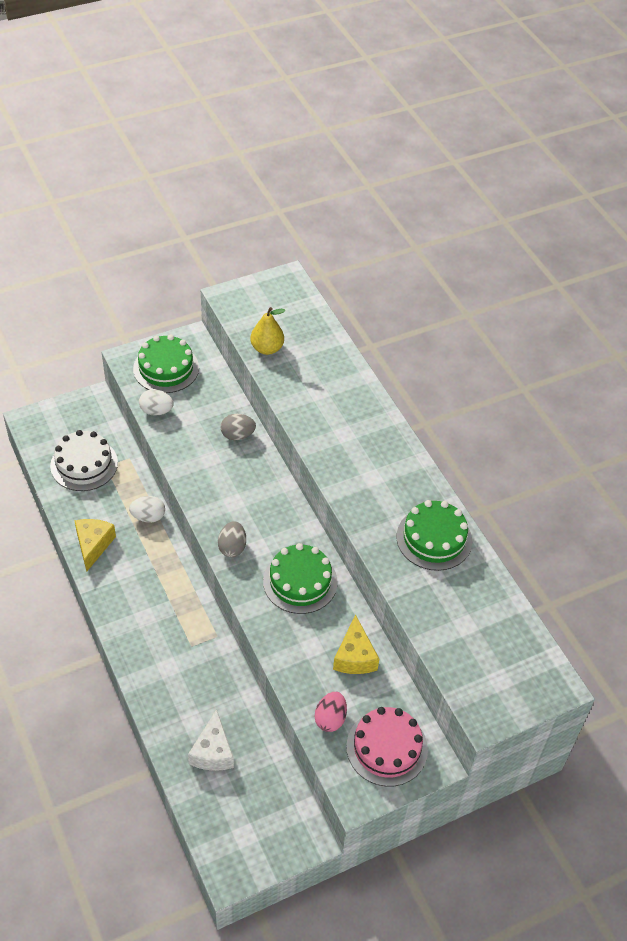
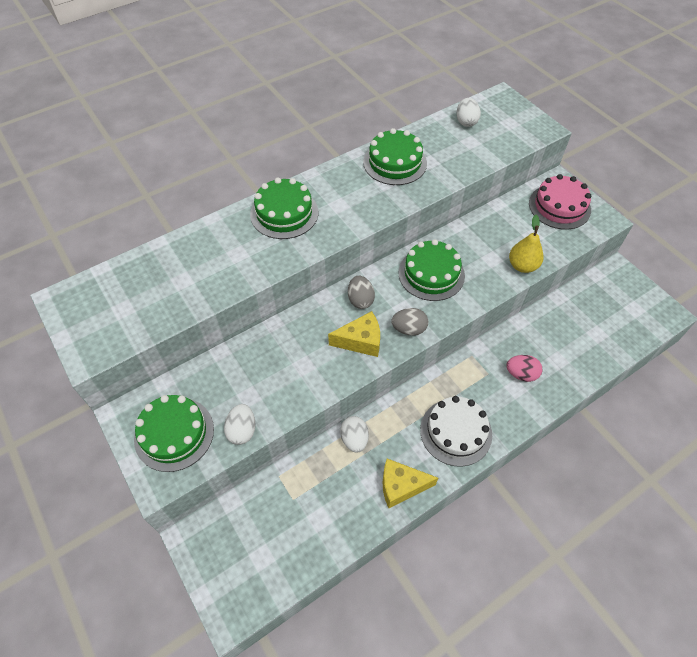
camera: 95 degrees left, 5 degrees up
white cake [50,430,118,491] -> white cake moved to [420,396,492,467]
white cheese [188,709,234,771] -> none
grey egg [221,414,256,440] -> grey egg moved to [348,276,375,309]
yellow pear [250,307,285,355] -> yellow pear moved to [509,215,544,273]
pink egg [315,692,347,732] -> pink egg moved to [506,355,543,382]
yellow cheese [333,615,379,674] -> yellow cheese moved to [328,311,380,357]
none -> green cake [250,178,318,239]
none -> white egg [457,98,481,127]

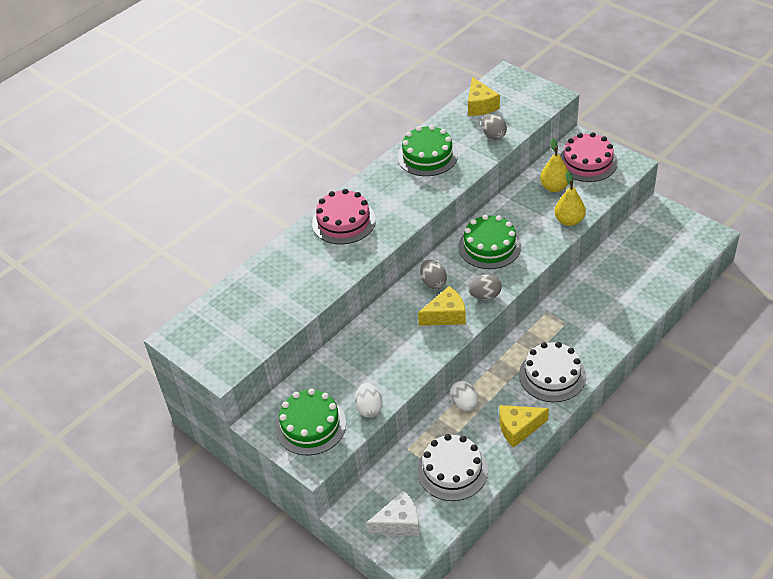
camera: 10 degrees left, 10 degrees down
green cake [250,178,318,239] -> pink cake [312,189,376,244]
white egg [457,98,481,127] -> yellow cheese [468,77,500,116]
pink egg [506,355,543,382] -> none
none -> white cheese [366,491,420,536]
none -> white cake [417,434,488,501]
none -> grey egg [481,114,507,140]
none -> yellow pear [540,138,568,192]

